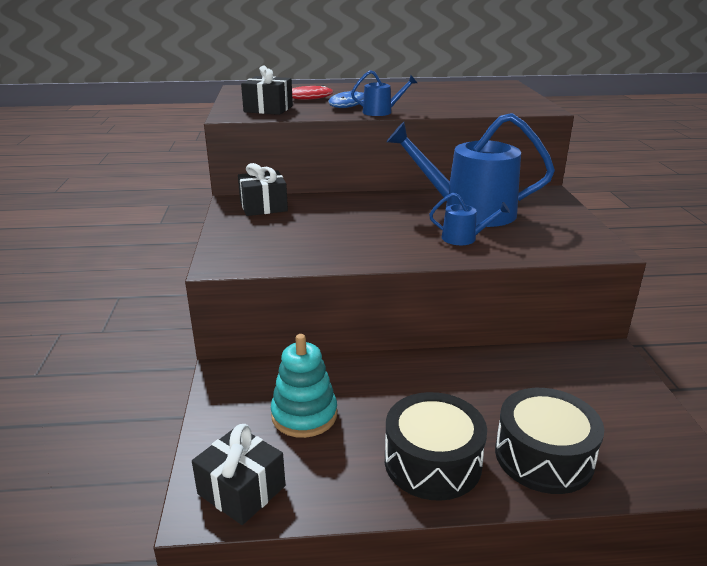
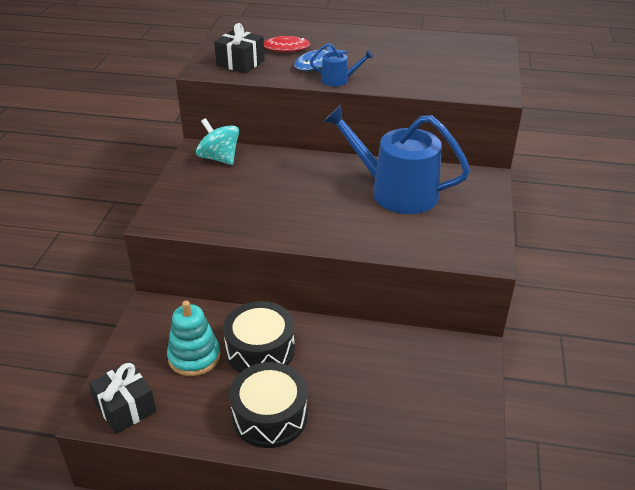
camera: 15 degrees right, 10 degrees up
black gift [238,163,288,216] -> turquoise spinning top [196,118,239,165]
blue watering can [429,193,510,245] -> none
black drum [495,388,604,494] -> black drum moved to [223,301,295,373]

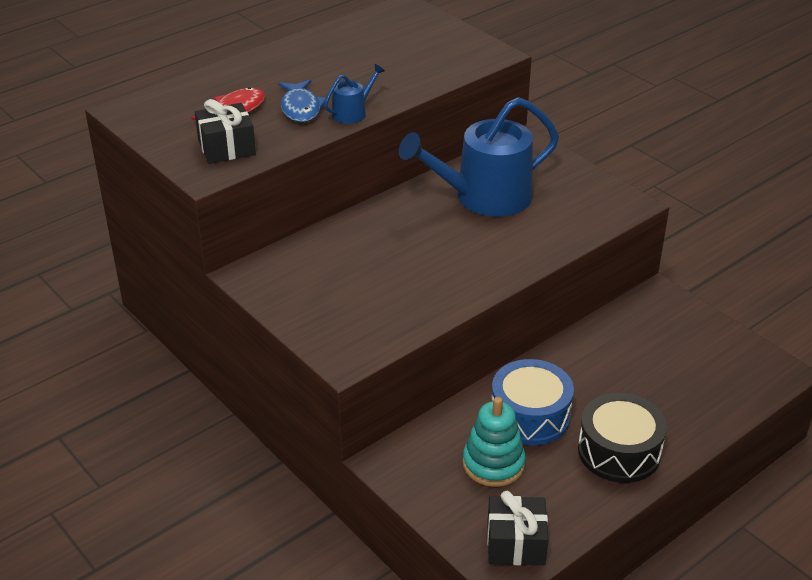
camera: 50 degrees left, 0 degrees up
turquoise spinning top [196,118,239,165] -> none
black drum [223,301,295,373] -> blue drum [491,359,574,445]

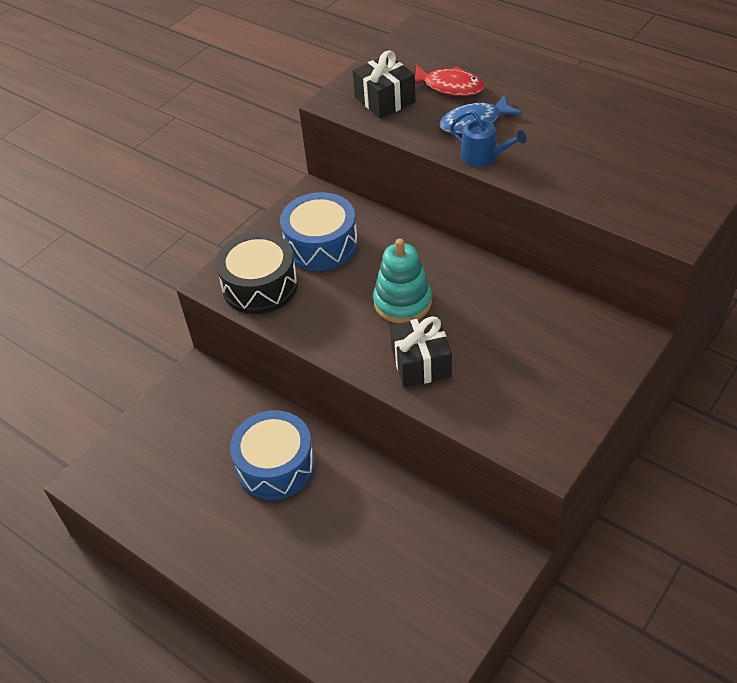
camera: 80 degrees right, 10 degrees up
blue watering can [399,97,559,217] -> none
turquoise stacking toy [463,397,526,487] -> turquoise stacking toy moved to [373,239,432,323]
black gift [487,491,549,565] -> black gift moved to [390,316,452,388]
black drum [578,393,667,483] -> black drum moved to [215,232,298,314]
none -> blue drum [280,192,358,271]

